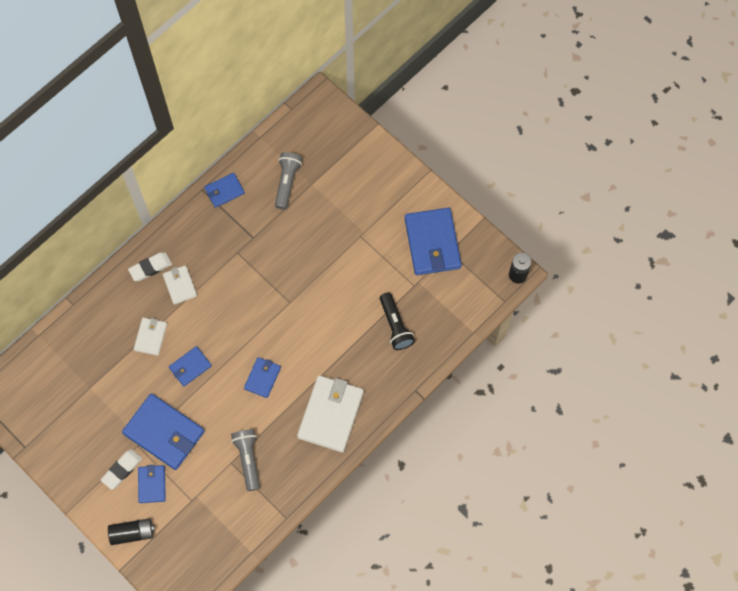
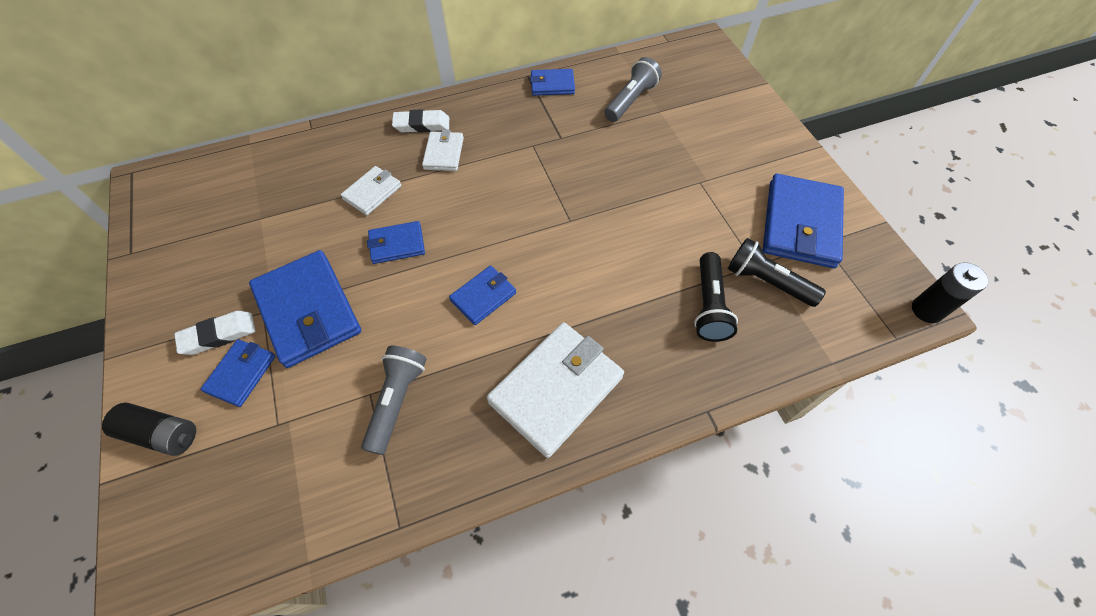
camera: 25 degrees right, 10 degrees down
none -> black flashlight [727,238,826,307]

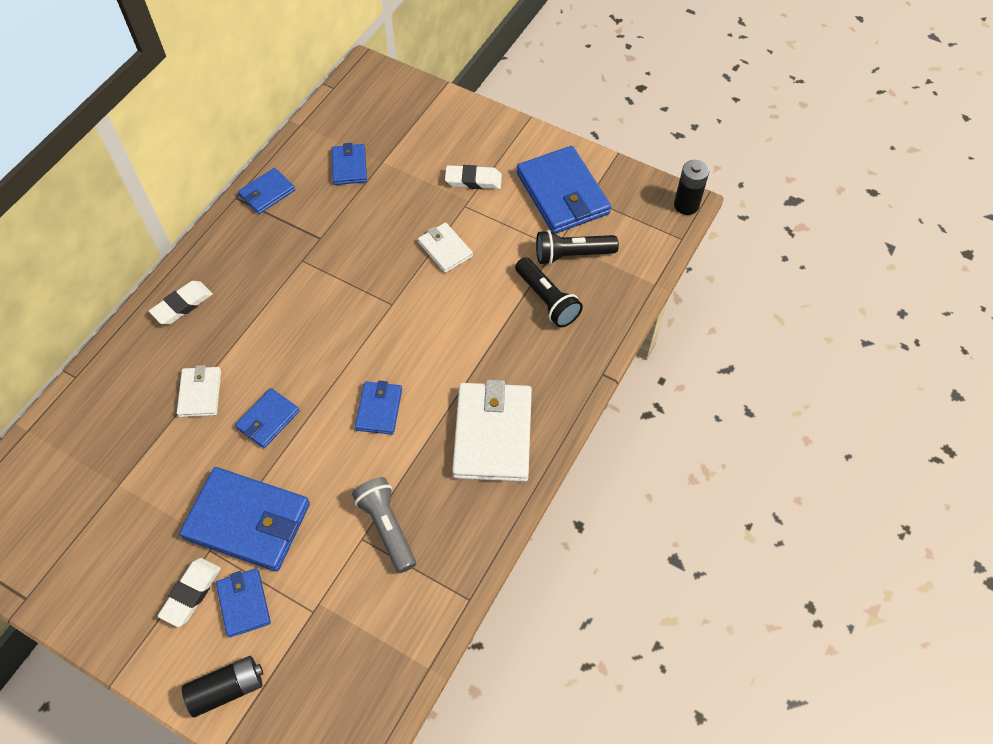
camera: 40 degrees left, 0 degrees up
white wallet [422,130,464,171] -> white wallet moved to [418,222,473,273]
grey flashlight [604,57,662,122] -> blue wallet [331,143,367,185]
none -> white eraser [445,165,502,189]

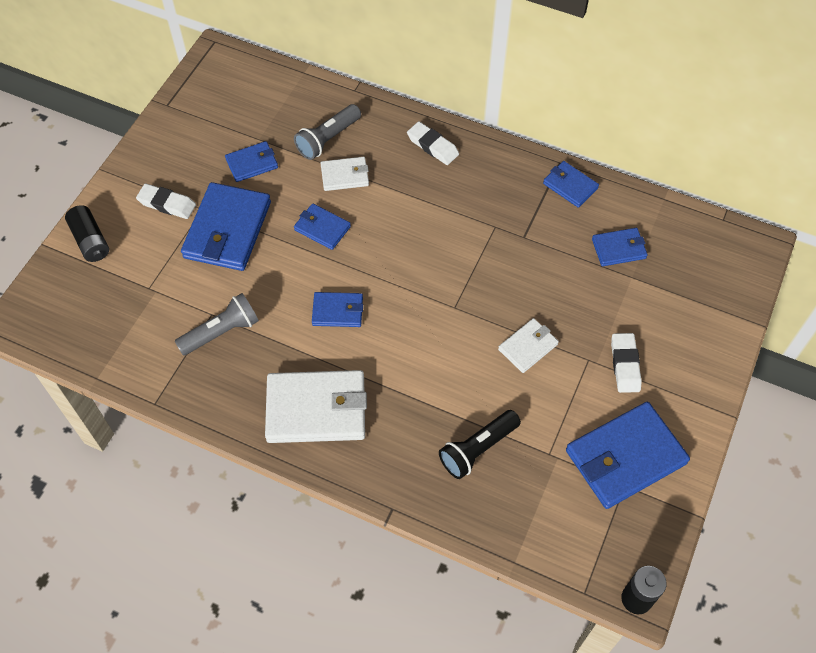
camera: 85 degrees right, 0 degrees up
blue wallet [216,568,271,638] -> blue wallet moved to [225,141,278,182]
black flashlight [536,230,619,265] -> none
none -> grey flashlight [294,104,361,160]

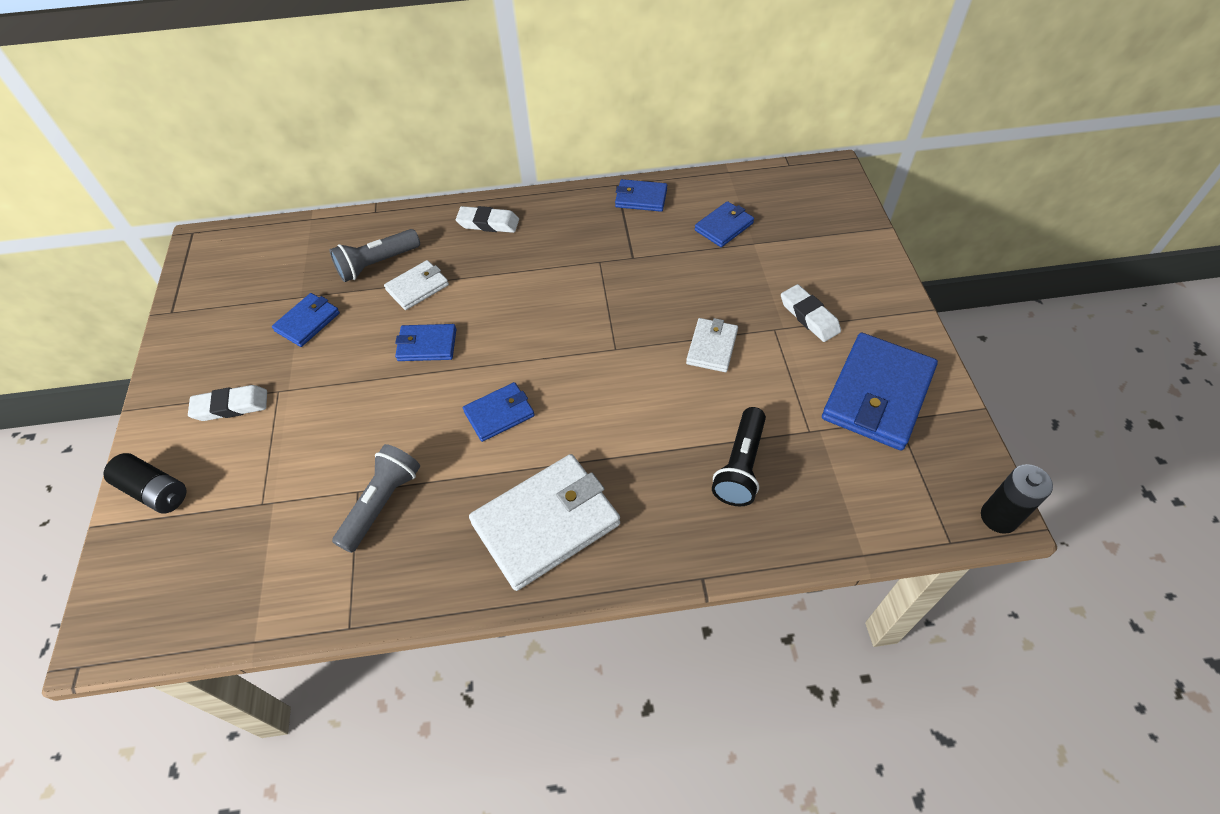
camera: 30 degrees left, 5 degrees down
blue wallet [181,182,271,271] -> none
grey flashlight [294,104,361,160] -> grey flashlight turned 45 degrees clockwise [330,229,420,282]

